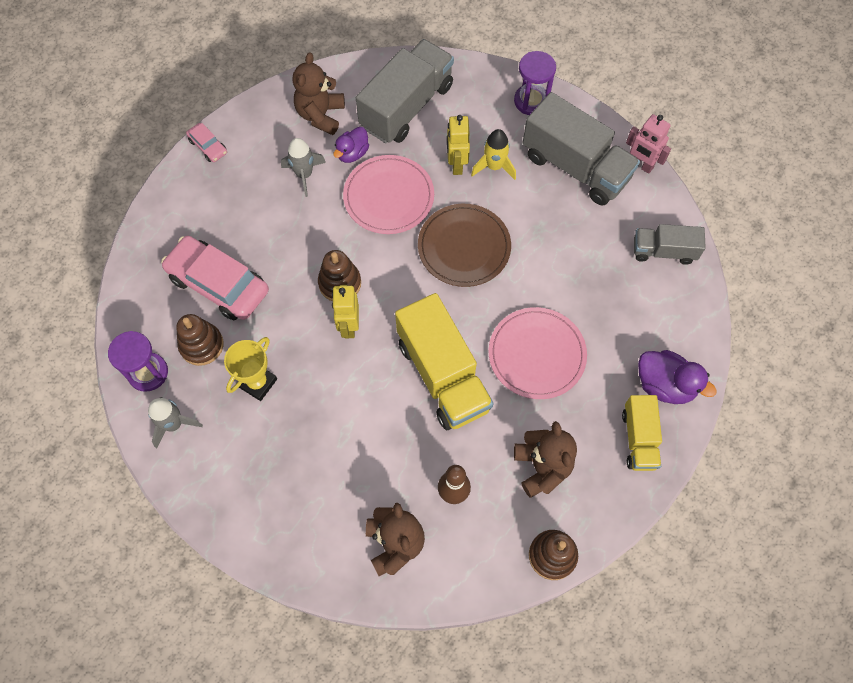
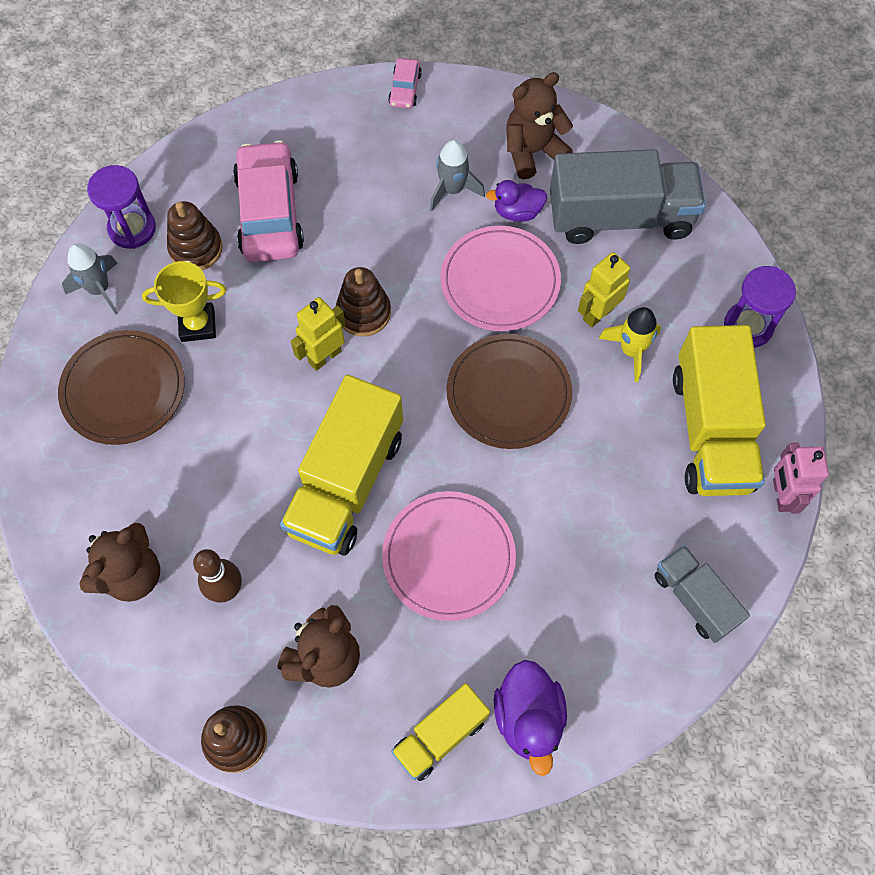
camera: 50 degrees right, 0 degrees up
grey truck [522,92,640,206] -> yellow truck [673,325,766,496]
none -> brown plate [58,330,185,445]

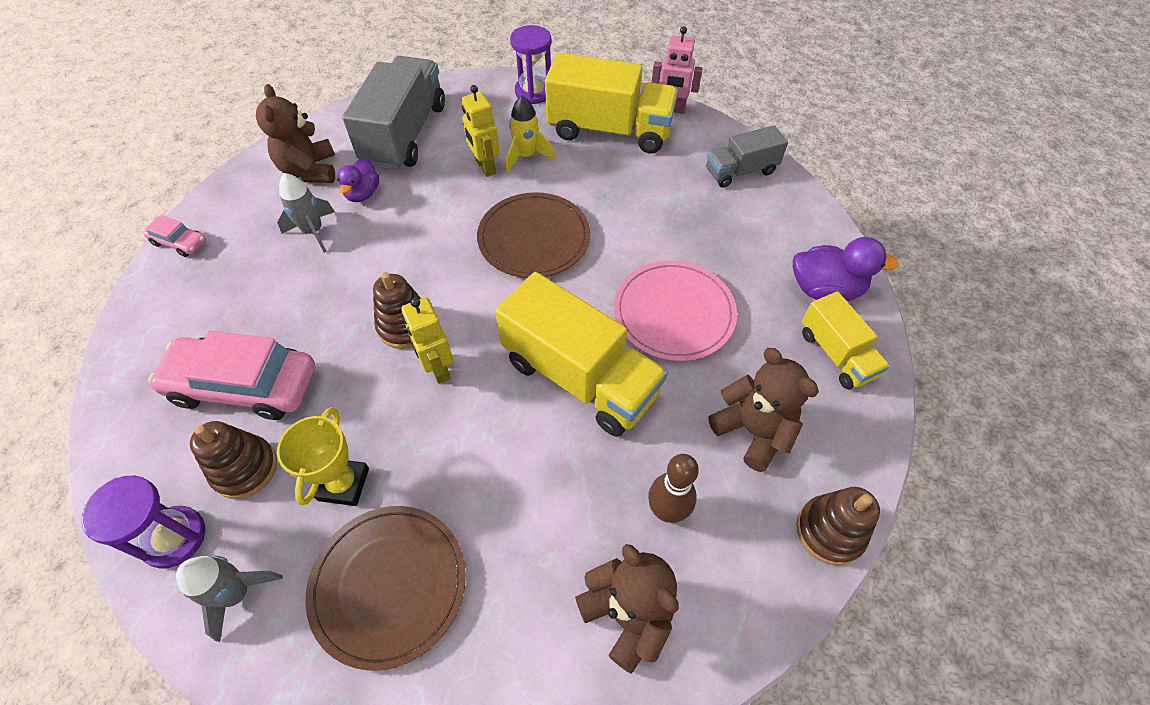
camera: 75 degrees left, 10 degrees down
pink plate [441,226,561,331] -> none

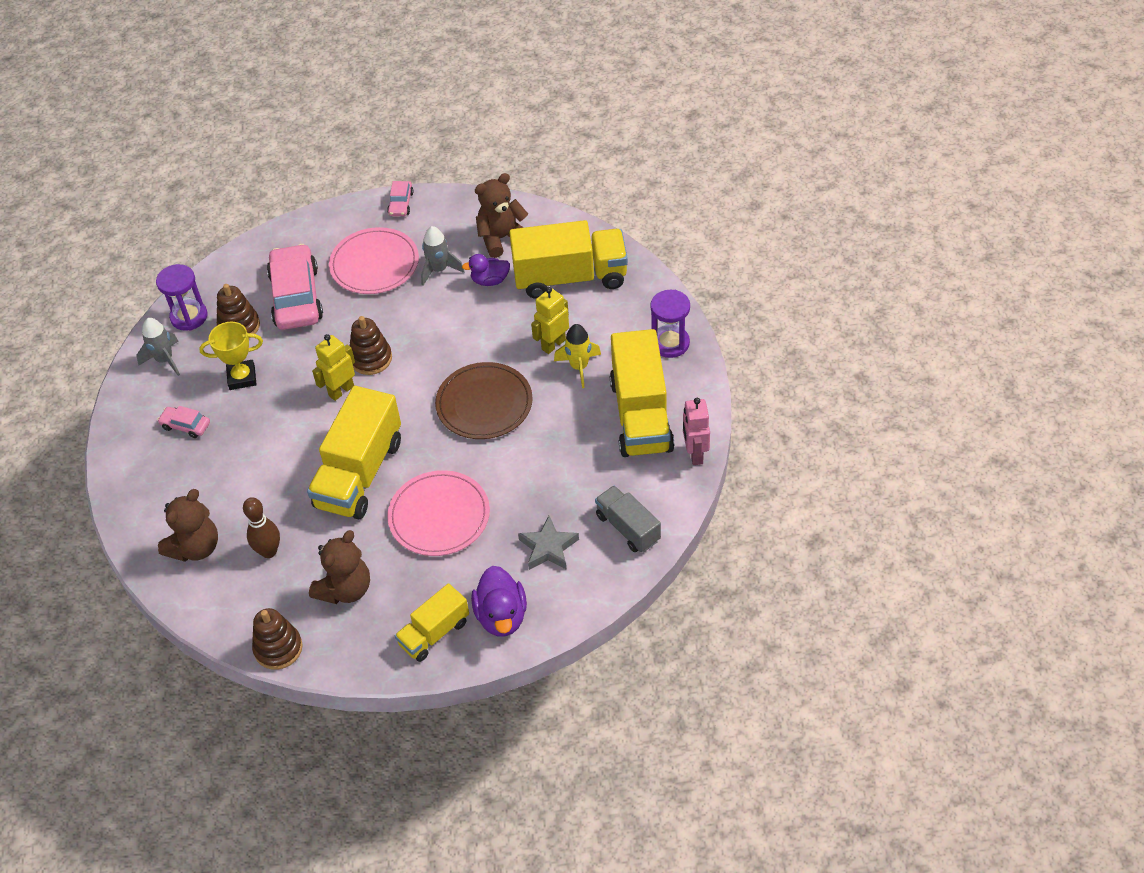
camera: 75 degrees right, 5 degrees down
brown plate [305,506,466,671] -> pink car [157,406,210,438]
grey truck [342,56,445,170] -> yellow truck [509,220,628,298]
none -> pink plate [329,227,419,294]
none -> grey star [518,516,579,570]

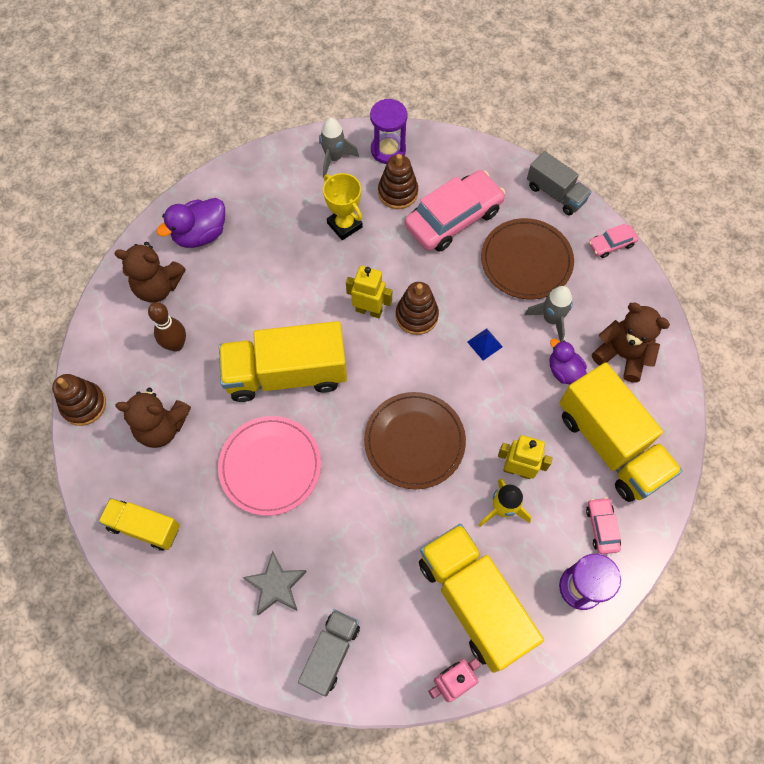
camera: 60 degrees right, 15 degrees up
pink car [157,406,210,438] -> pink car moved to [586,497,621,554]
pink plate [329,227,419,294] -> brown plate [481,218,574,299]
purple duck [471,566,527,636] -> purple duck moved to [156,198,225,248]
yellow truck [610,329,674,457] -> yellow truck turned 90 degrees clockwise [419,524,544,673]
none -> blue pyramid [467,328,503,360]
none -> grey truck [527,151,592,216]

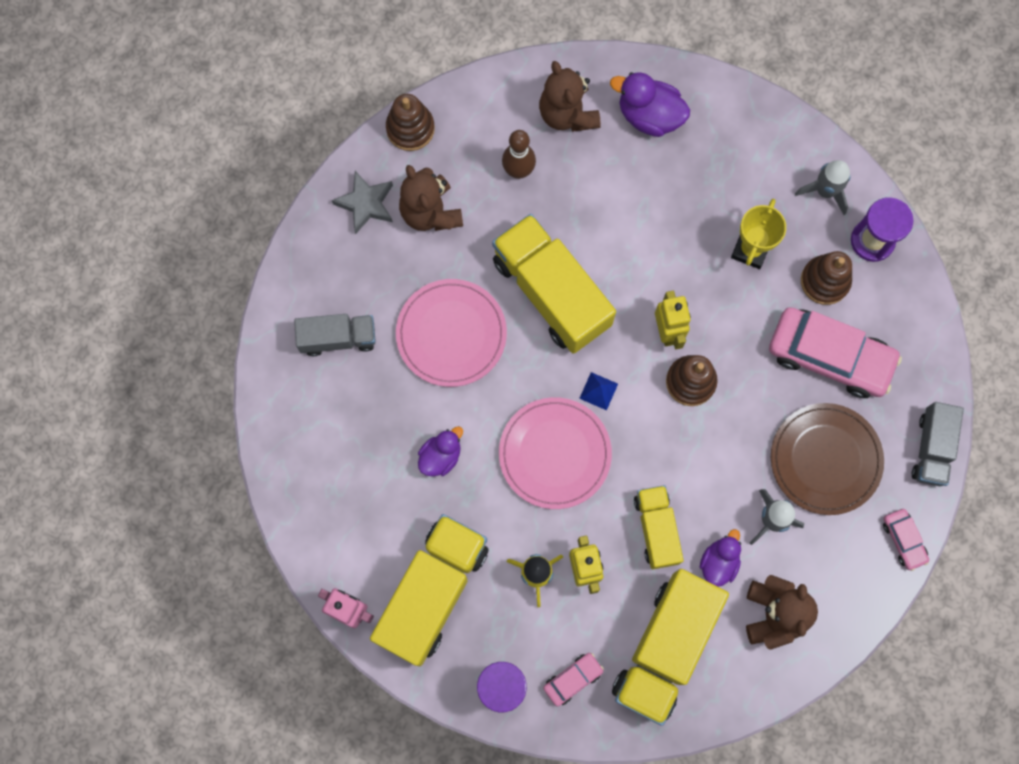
camera: 60 degrees right, 10 degrees up
yellow truck [98,498,180,551] -> yellow truck moved to [634,485,684,569]
grey star [242,551,306,616] -> grey star moved to [332,171,393,234]
grey truck [298,609,360,696] -> grey truck moved to [294,314,376,356]
brown plate [364,392,466,489] -> pink plate [499,397,612,509]
blue pyramid [467,328,503,360] -> blue pyramid moved to [579,372,618,410]
pink car [589,223,638,258] -> pink car turned 150 degrees counterclockwise [883,509,929,571]
none -> purple duck [418,426,463,476]

